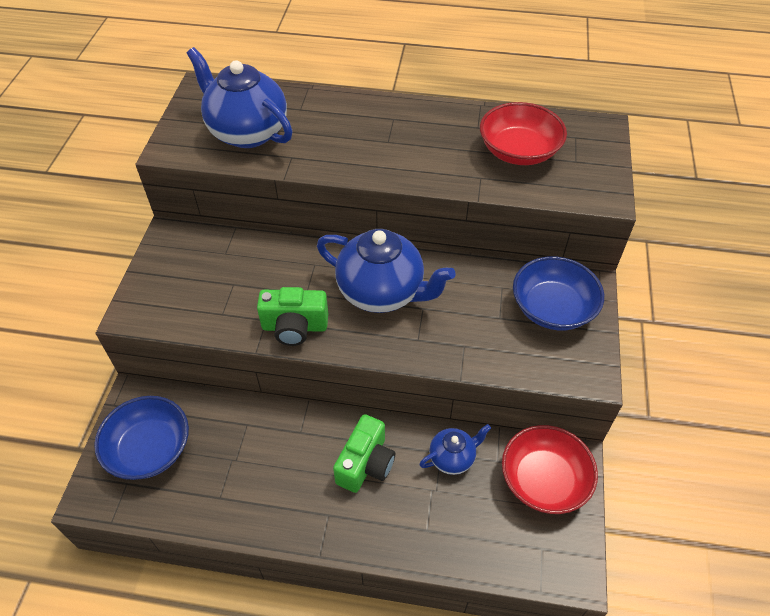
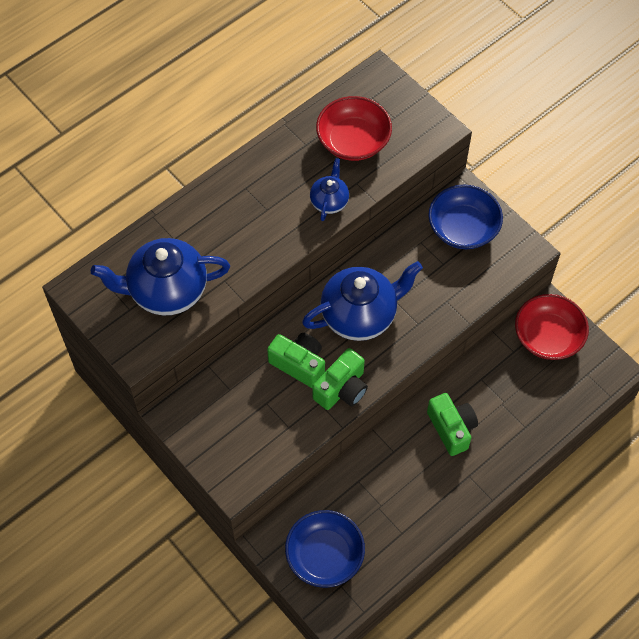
camera: 50 degrees left, 10 degrees up
blue teapot [419,424,491,475] -> blue teapot moved to [310,158,349,221]
none -> green camera [267,333,325,388]

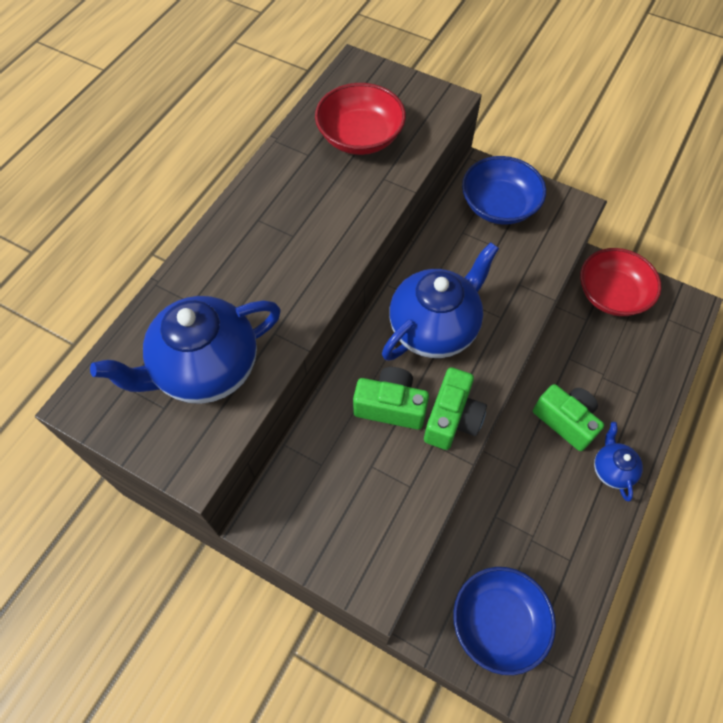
camera: 20 degrees left, 0 degrees up
blue teapot [310,158,349,221] -> blue teapot moved to [594,422,643,501]

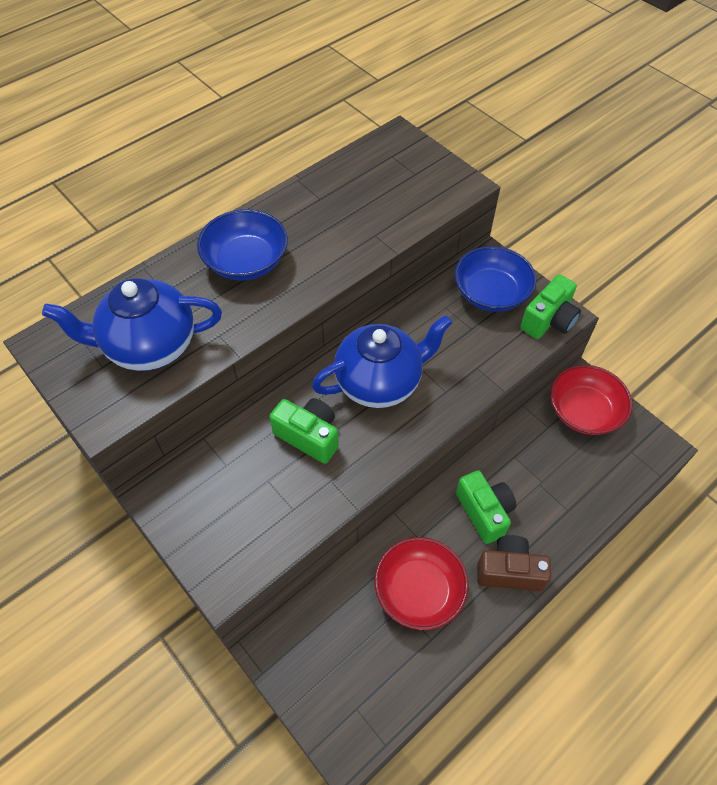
camera: 20 degrees right, 5 degrees down
red bowl [315,83,406,155] -> red bowl moved to [374,537,469,630]
green camera [424,367,487,450] -> green camera moved to [520,274,581,339]
blue bowl [453,567,556,675] -> blue bowl moved to [197,209,288,280]
blue teapot [594,422,643,501] -> brown camera [477,535,551,591]

